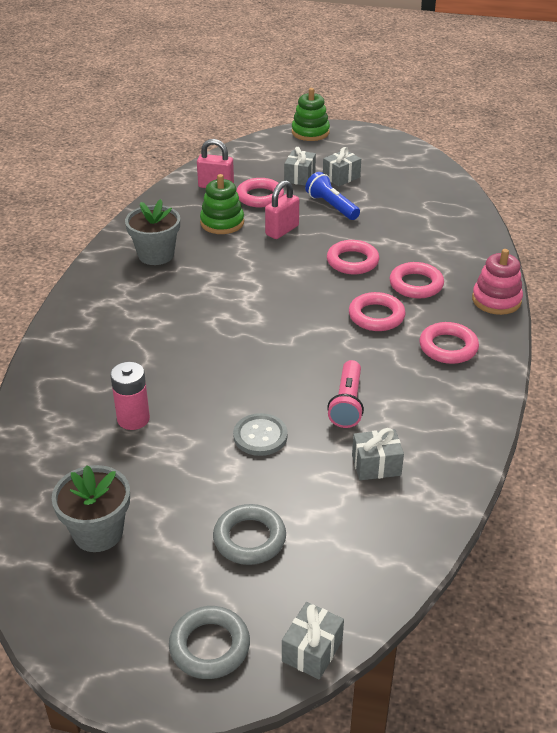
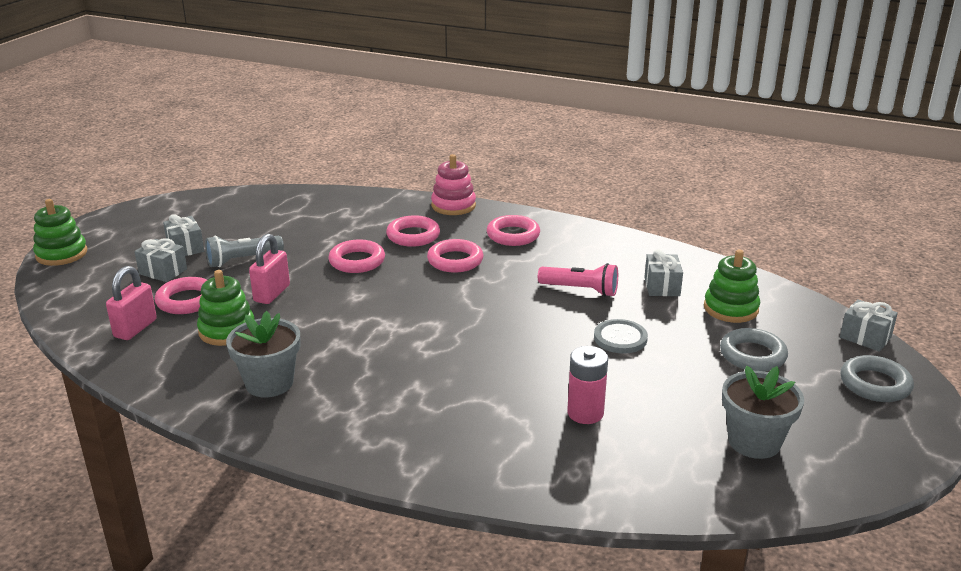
camera: 80 degrees left, 10 degrees down
pink padlock [265,180,299,239] -> pink padlock turned 60 degrees clockwise [249,234,290,304]
blue flashlight [305,172,360,220] -> grey flashlight [205,236,284,267]
none -> green stacking toy [704,249,760,323]

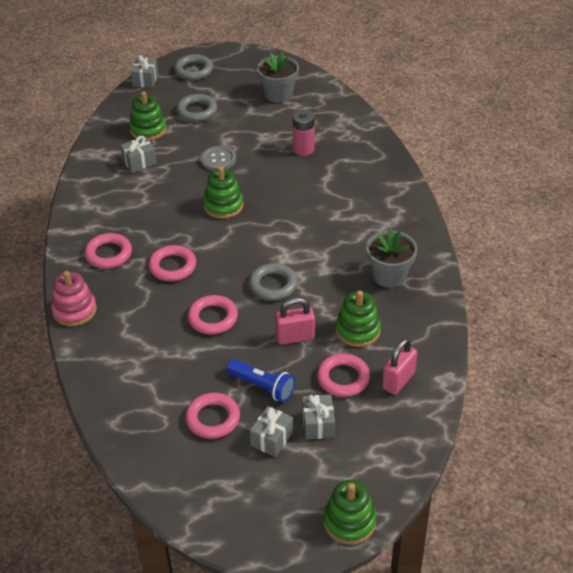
camera: 120 degrees left, 15 degrees up
pink padlock [106,266,157,340] -> pink padlock turned 45 degrees counterclockwise [382,338,417,395]
grey flashlight [205,236,284,267] -> blue flashlight [226,359,295,402]
pink ring [386,215,440,247] -> pink ring moved to [185,393,240,439]
pink flashlight [538,263,618,297] -> none
none -> green stacking toy [203,167,244,219]
none -> grey ring [249,263,298,301]

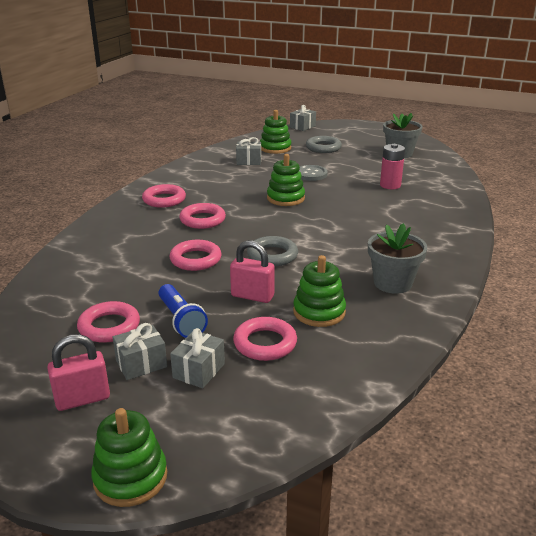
camera: 30 degrees right, 15 degrees down
pink stacking toy [51,271,97,326] -> none
grey ring [174,54,213,80] -> none
pink padlock [382,338,417,395] -> pink padlock moved to [47,334,110,411]

